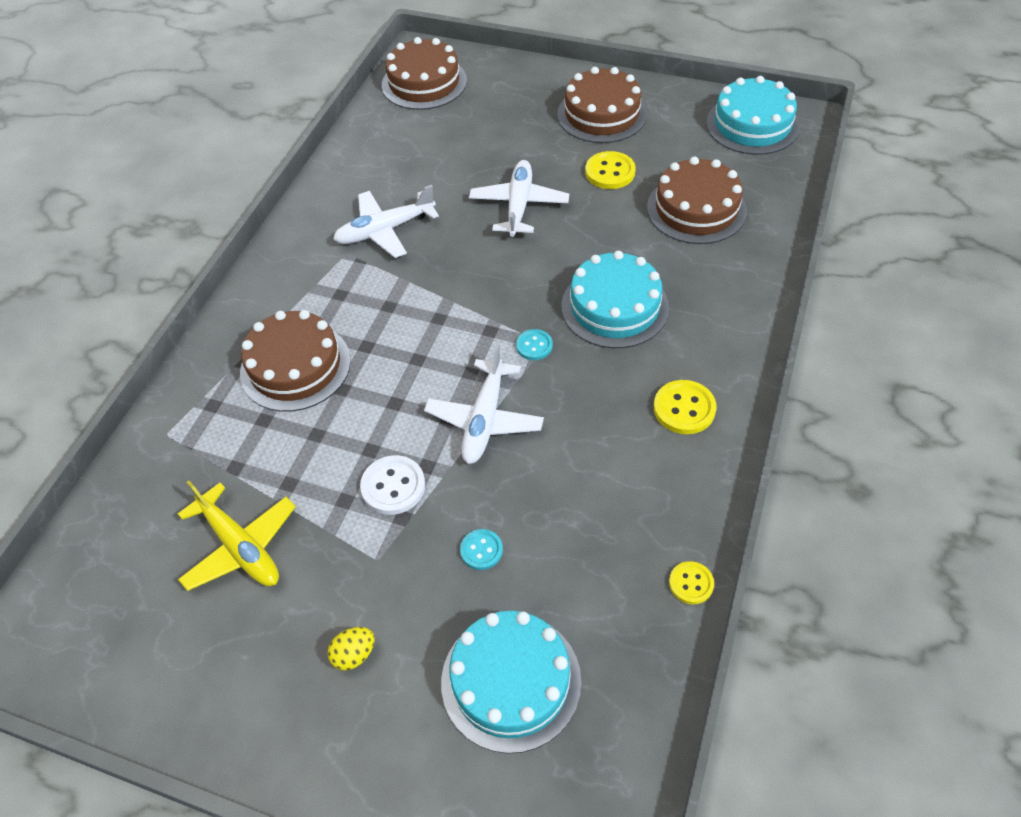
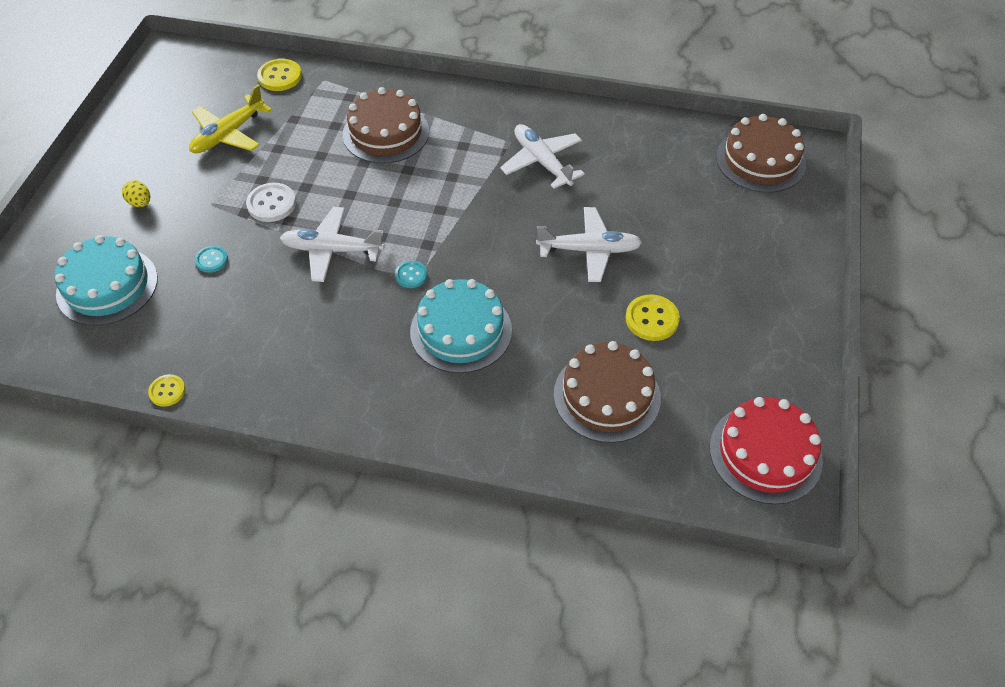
camera: 80 degrees right, 0 degrees up
brown cake [557,67,647,143] -> none
yellow button [654,380,717,434] -> yellow button moved to [257,59,302,91]
turquoise cake [706,76,800,155] -> red cake [710,397,823,504]

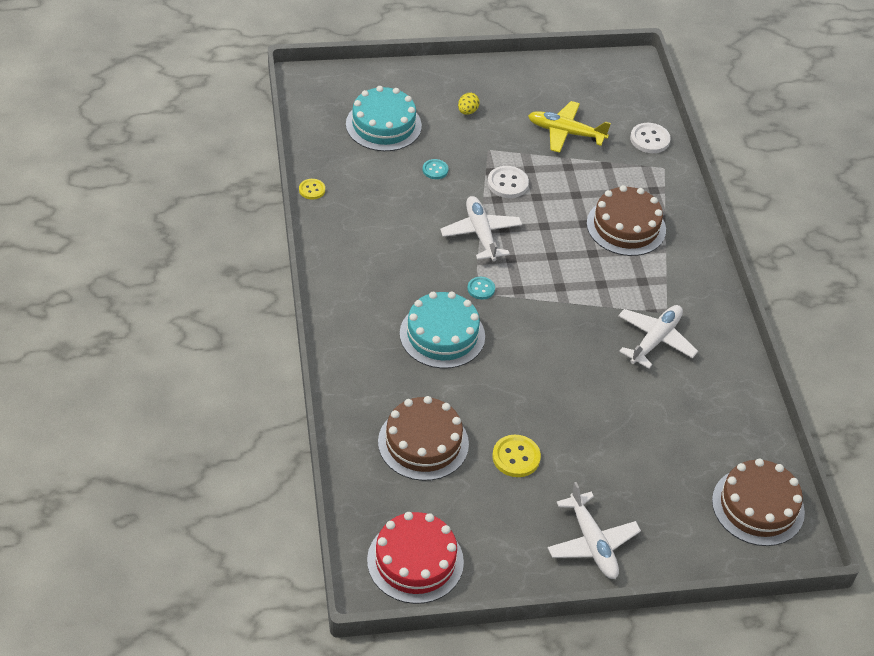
camera: 65 degrees right, 5 degrees down
yellow button [257,59,302,91] -> white button [630,123,671,153]
white plane [536,207,642,282] -> white plane moved to [548,482,641,579]

